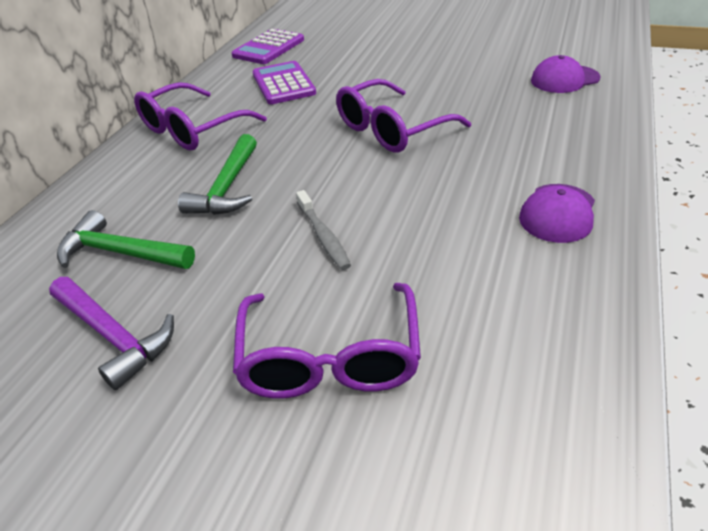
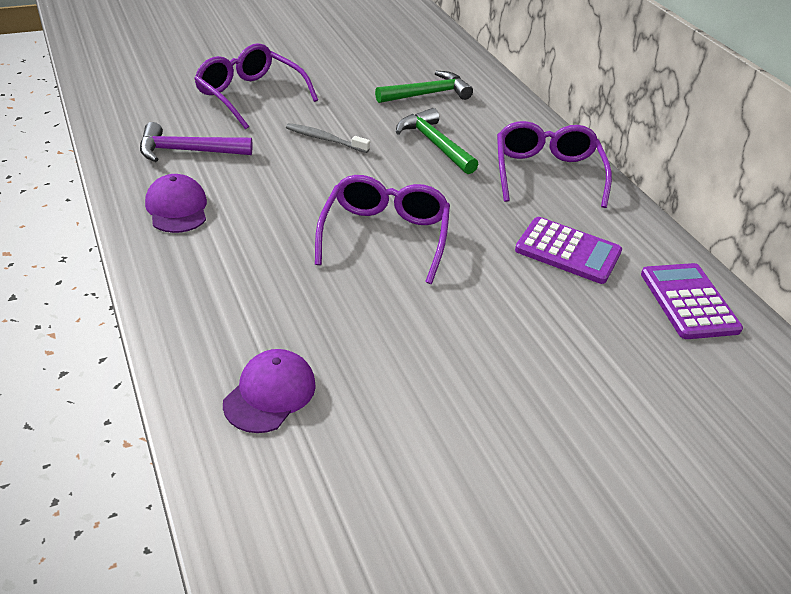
camera: 130 degrees right, 0 degrees up
purple hammer [49,277,174,390] -> purple hammer moved to [140,122,252,162]

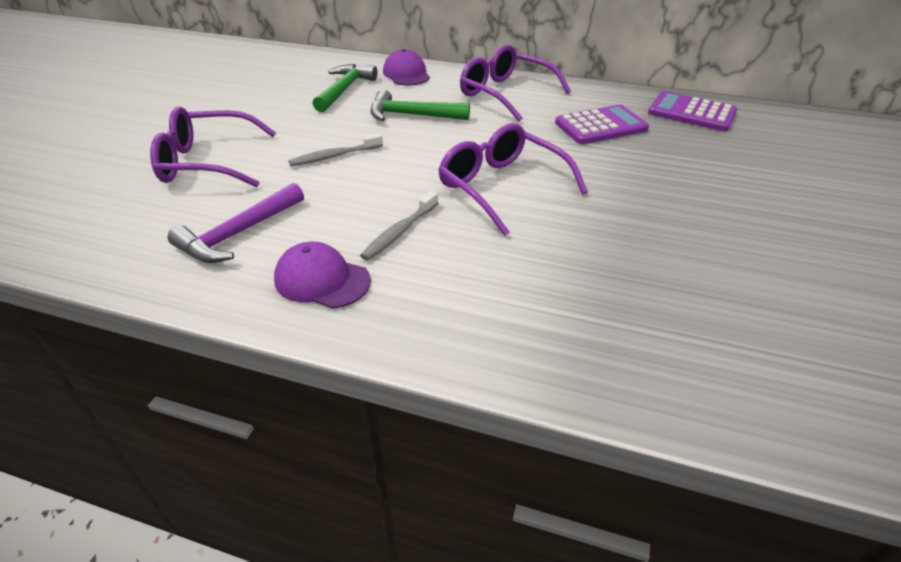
camera: 45 degrees left, 0 degrees up
purple cap [223,349,316,433] -> purple cap moved to [383,49,430,85]
none -> grey toothbrush [360,191,438,260]

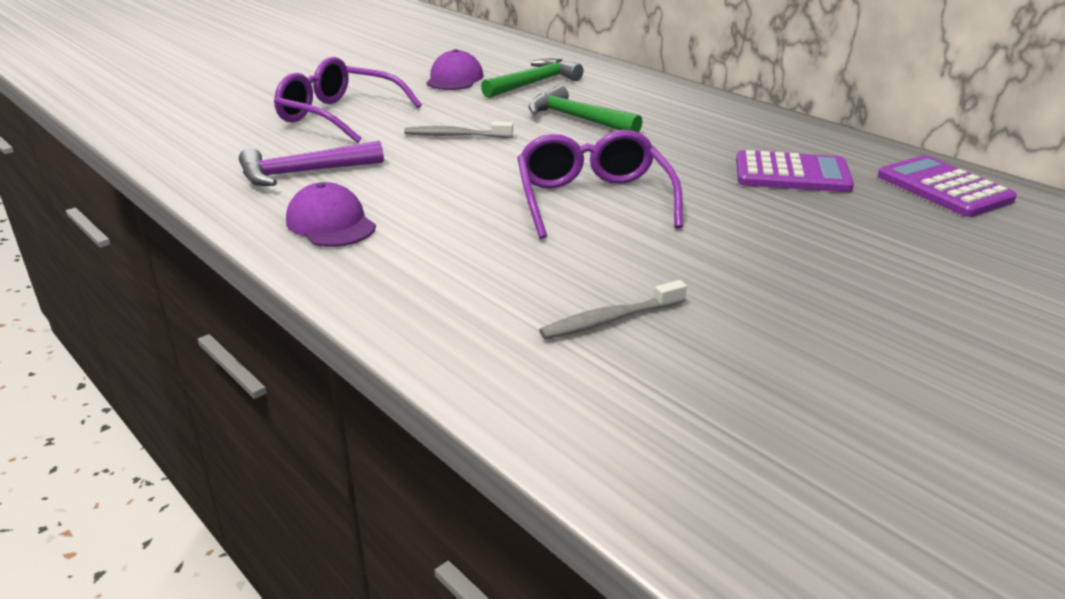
camera: 30 degrees right, 10 degrees down
grey toothbrush [360,191,438,260] -> grey toothbrush moved to [539,280,687,339]
purple cap [383,49,430,85] -> purple cap moved to [426,49,484,90]
purple glasses [460,45,571,122] -> none

